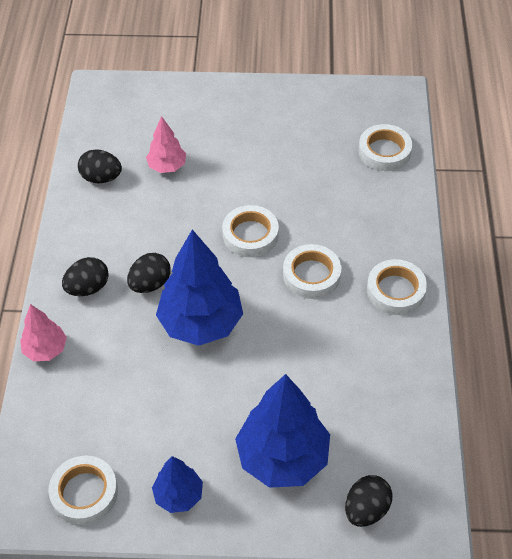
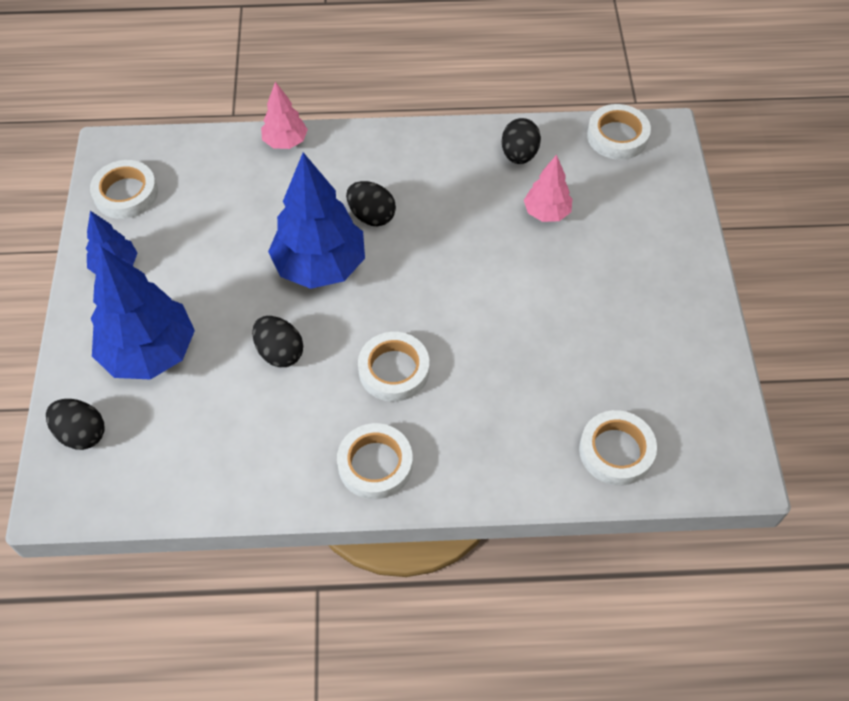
camera: 85 degrees right, 5 degrees up
black egg [62,257,109,296] -> black egg moved to [252,316,303,367]
white tape [222,205,279,257] -> white tape moved to [587,104,651,160]

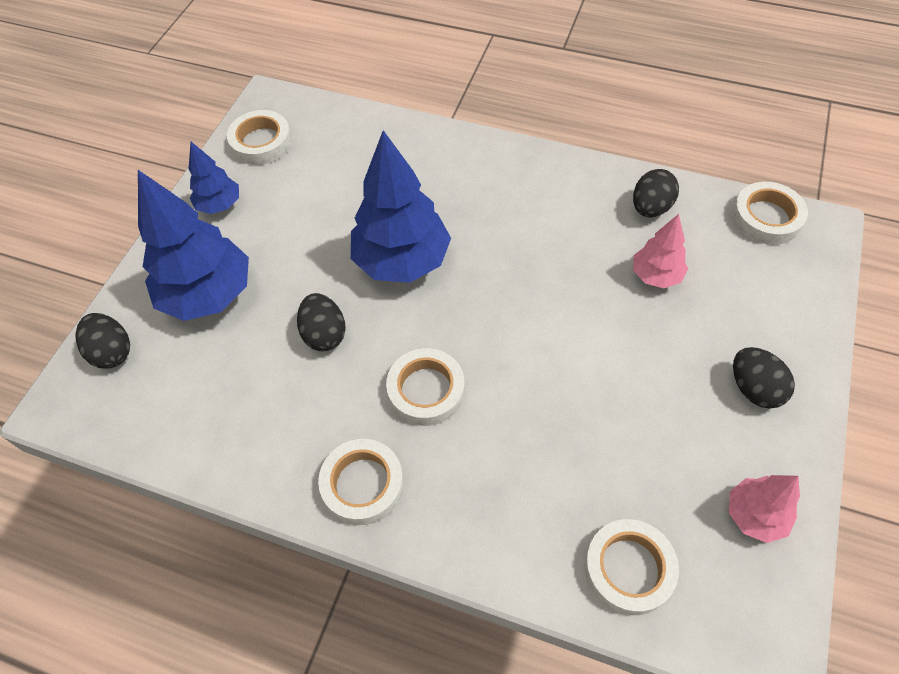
camera: 25 degrees right, 0 degrees up
pink tree [261,82,308,149] -> pink tree moved to [729,475,800,543]
black egg [346,181,396,226] -> black egg moved to [733,347,795,409]

